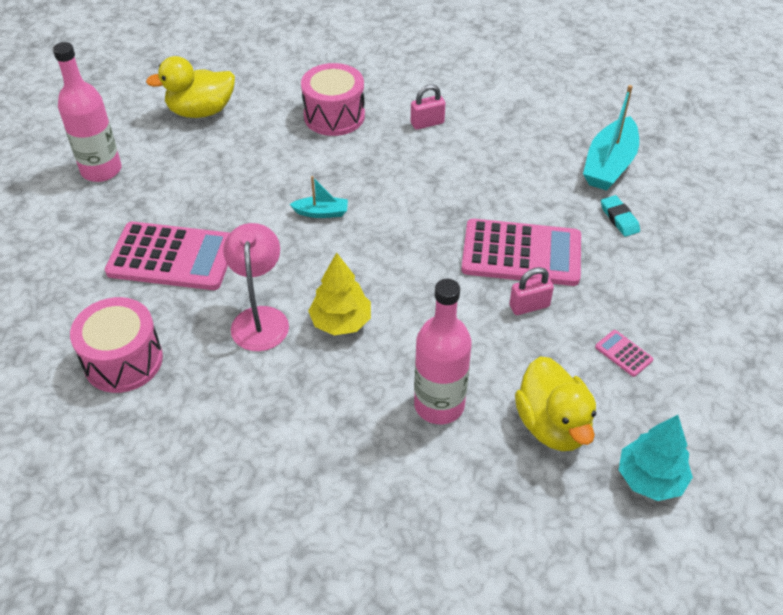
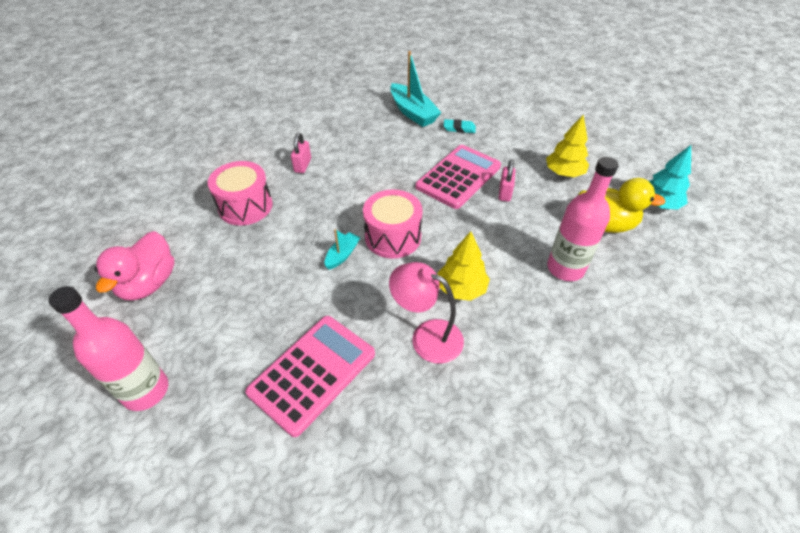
camera: 60 degrees left, 0 degrees up
pink drum [70,297,163,393] -> pink drum moved to [363,190,423,259]
yellow duck [146,56,235,118] -> pink duck [95,231,175,300]
pink calculator [595,330,653,377] -> yellow tree [546,115,589,177]

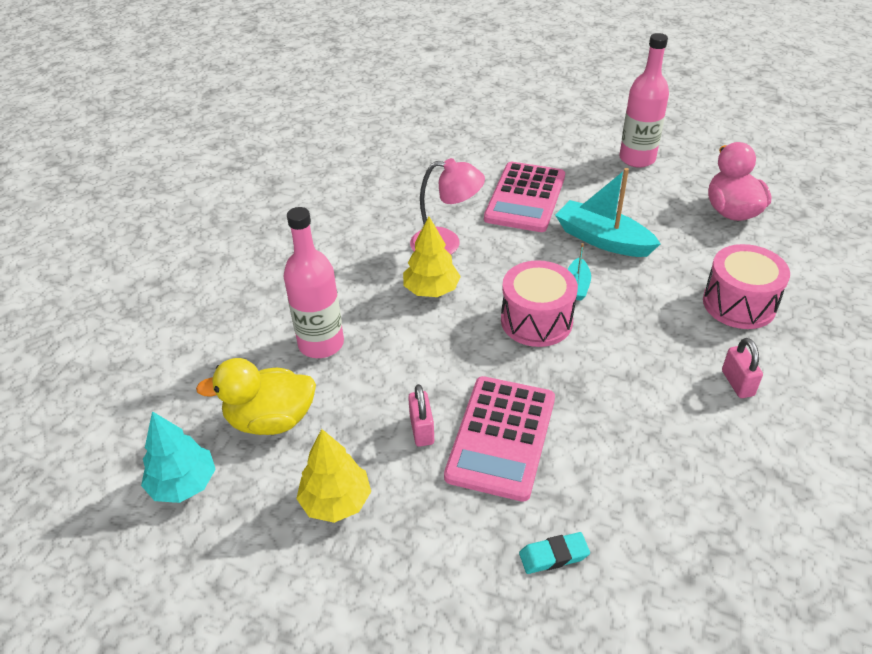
camera: 160 degrees right, 5 degrees down
turquoise boat [390,51,442,127] -> turquoise boat moved to [555,168,660,257]

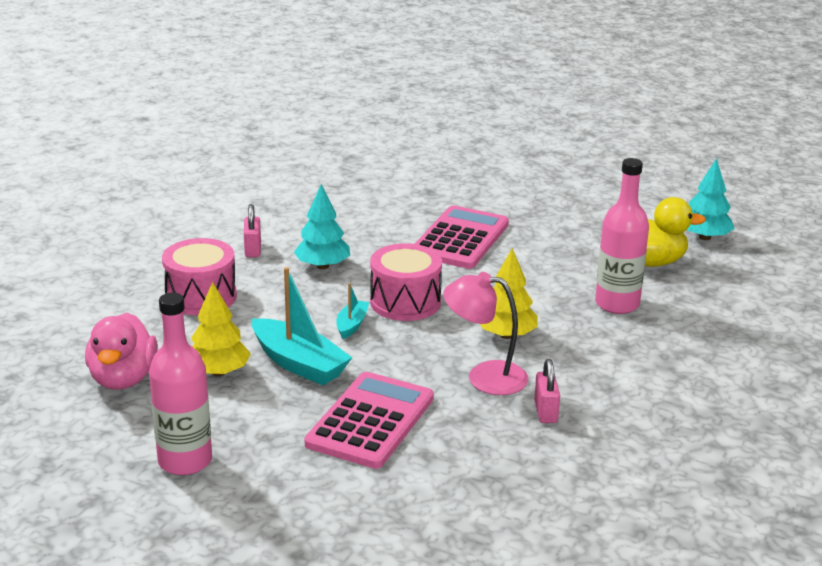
camera: 175 degrees left, 15 degrees down
yellow tree [296,429,371,523] -> yellow tree moved to [191,282,251,376]
pink padlock [408,384,434,447] -> pink padlock moved to [534,359,560,423]
turquoise eraser [519,532,590,574] -> none
none -> turquoise tree [294,184,350,269]

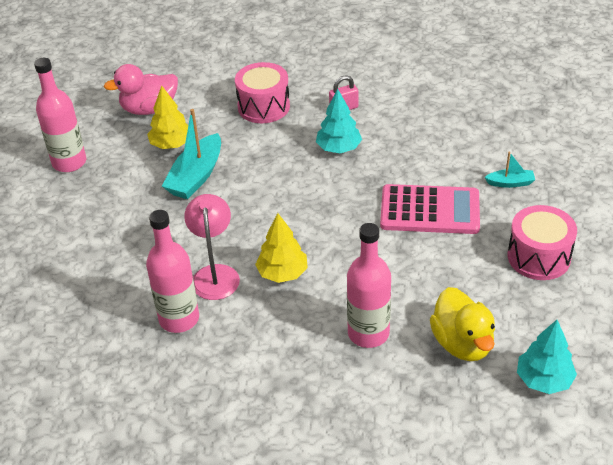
camera: 75 degrees right, 15 degrees up
pink calculator [305,372,434,469] -> none
turquoise boat [336,283,369,339] -> turquoise boat moved to [485,152,535,188]
pink drum [370,243,442,321] -> pink drum moved to [508,205,577,280]
pink padlock [534,359,560,423] -> pink bottle [146,210,199,333]

